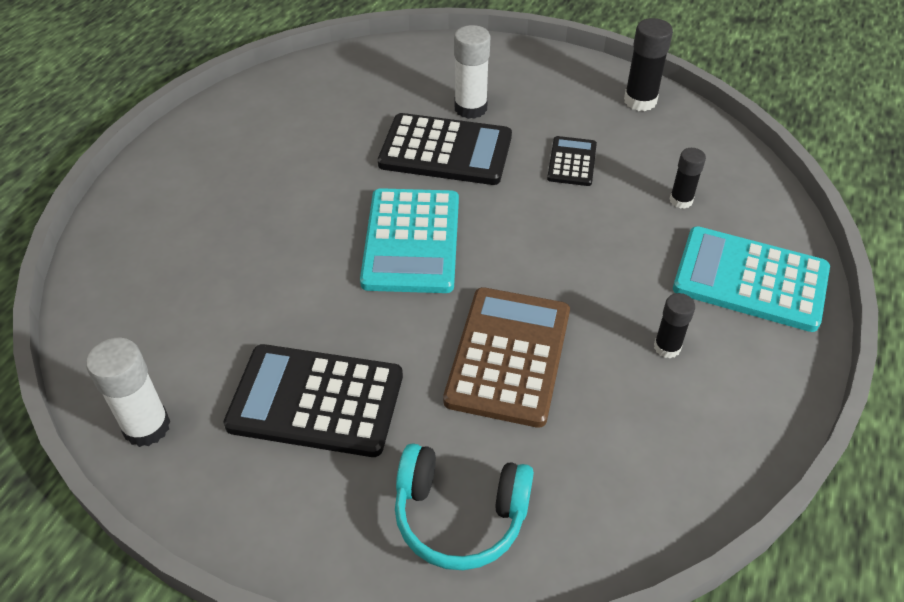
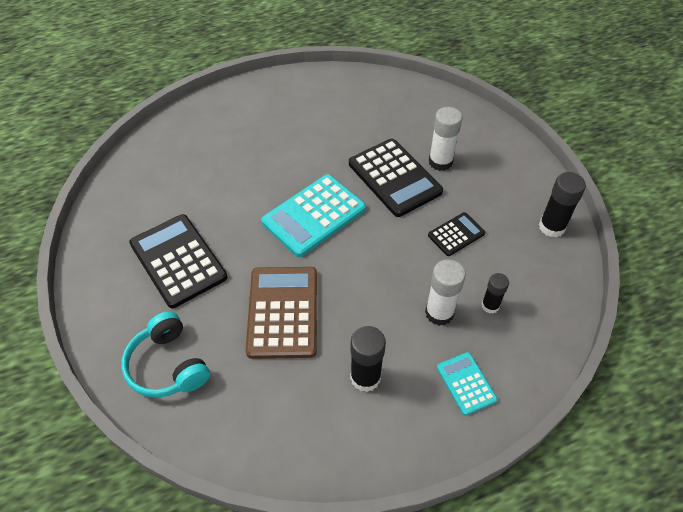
camera: 45 degrees right, 5 degrees up
white glue stick [86,338,171,447] -> white glue stick moved to [425,260,466,326]
brown calculator [443,287,570,428] -> brown calculator turned 60 degrees counterclockwise [246,267,317,359]
black glue stick [654,293,695,358] -> black glue stick [350,326,386,392], size x1.59
turquoise calculator [673,226,830,332] -> turquoise calculator [437,352,498,416], size x0.53

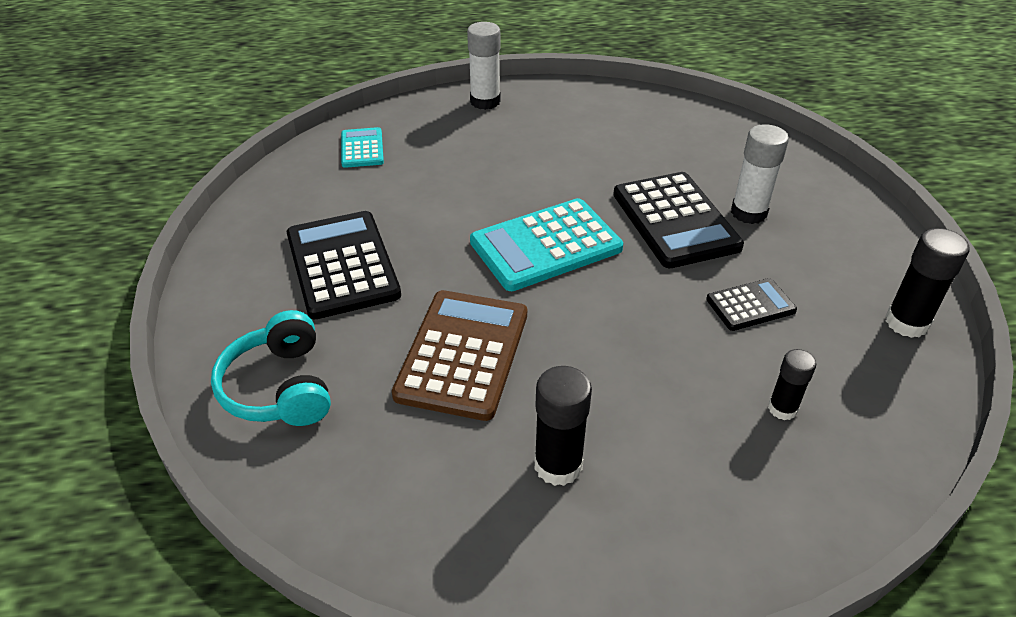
camera: 15 degrees right, 10 degrees down
white glue stick [425,260,466,326] -> white glue stick moved to [467,22,501,110]
turquoise calculator [437,352,498,416] -> turquoise calculator moved to [341,127,384,168]

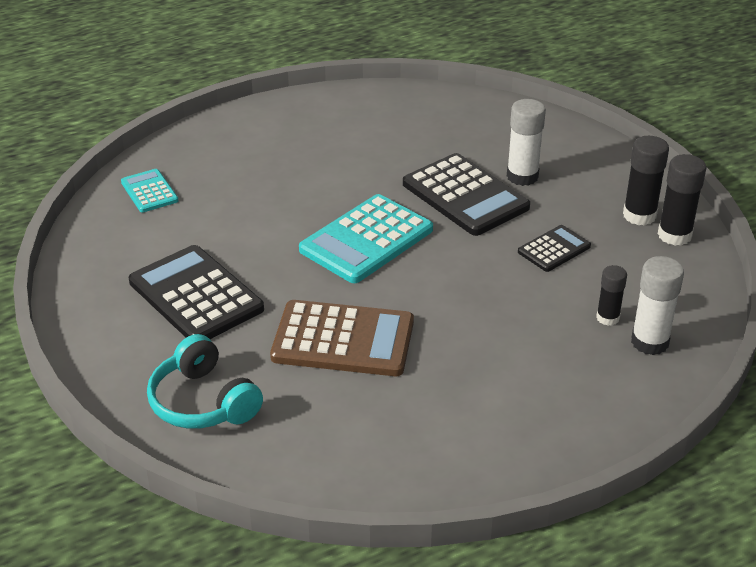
camera: 20 degrees left, 5 degrees down
brown calculator [392,290,527,421] -> brown calculator turned 105 degrees clockwise [270,300,414,376]
white glue stick [467,22,501,110] -> white glue stick moved to [631,256,684,355]
black glue stick [534,366,592,486] -> black glue stick moved to [623,136,669,226]

